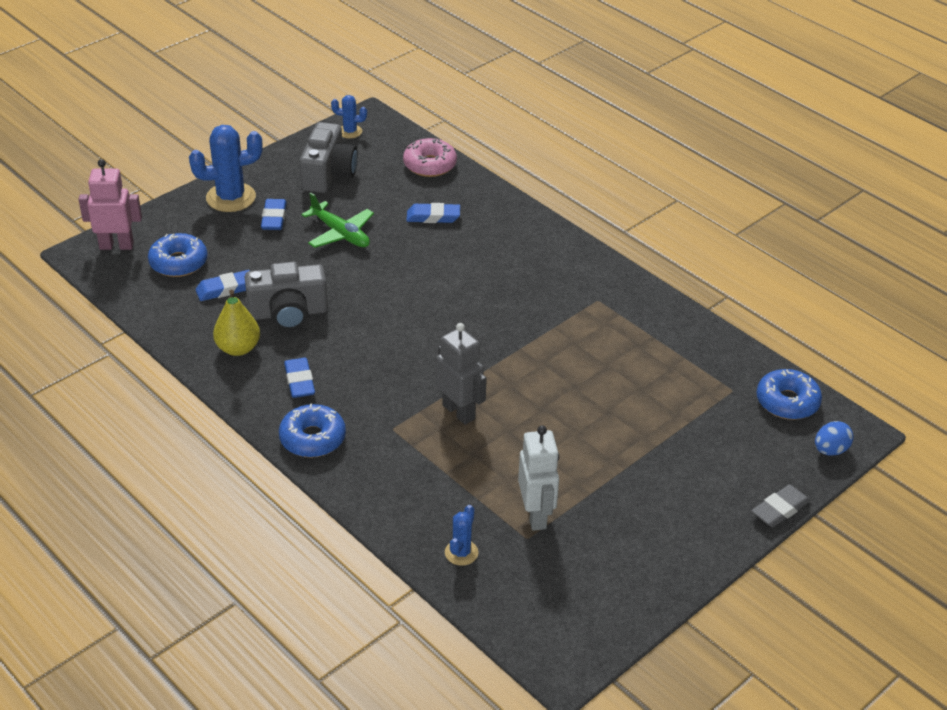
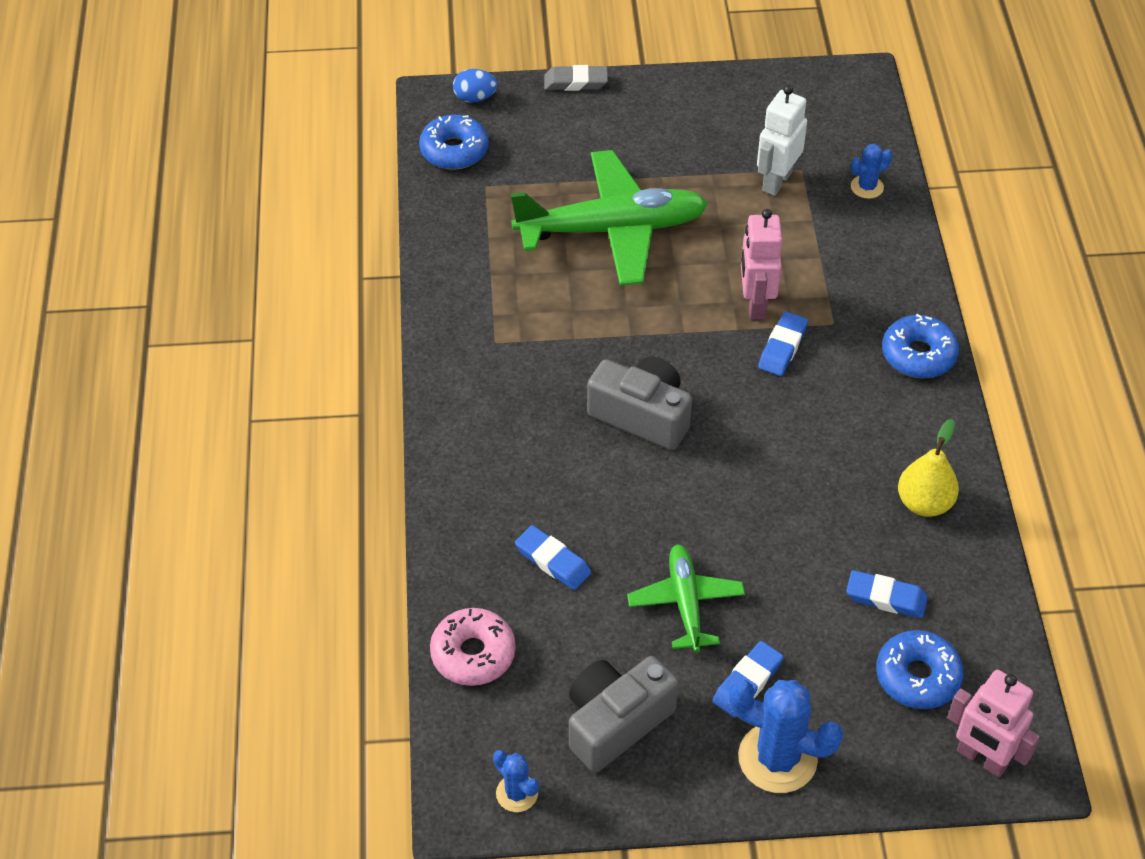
camera: 140 degrees left, 10 degrees up
grey camera [245,262,328,330] -> grey camera moved to [587,356,692,450]
blue eraser [284,358,315,398] -> blue eraser moved to [758,311,808,376]
grey robot [436,323,487,425] -> pink robot [741,209,782,320]
none -> green plane [511,150,708,286]

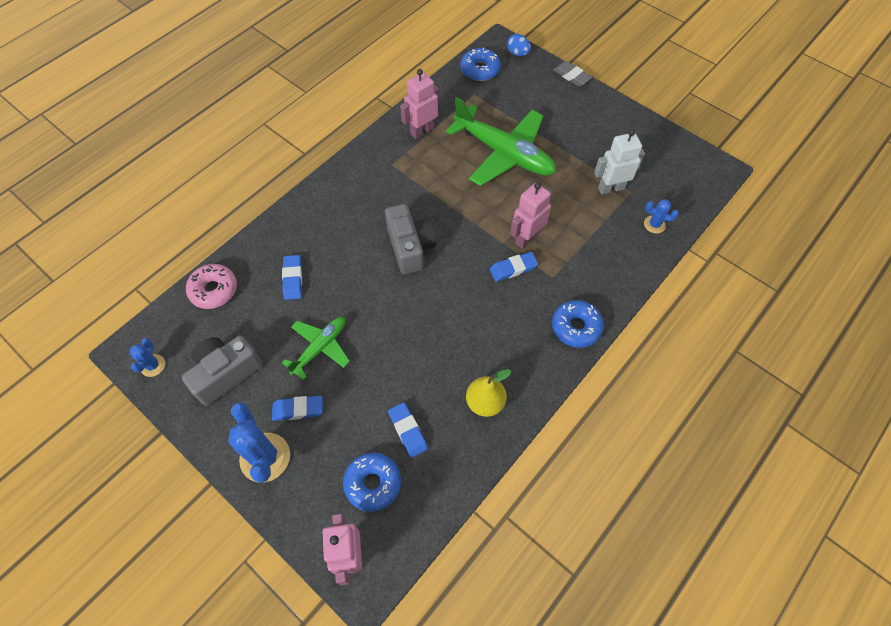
camera: 45 degrees right, 10 degrees up
grey camera [569,656,679,773] -> grey camera turned 45 degrees counterclockwise [182,336,262,406]
none -> pink robot [400,69,439,139]

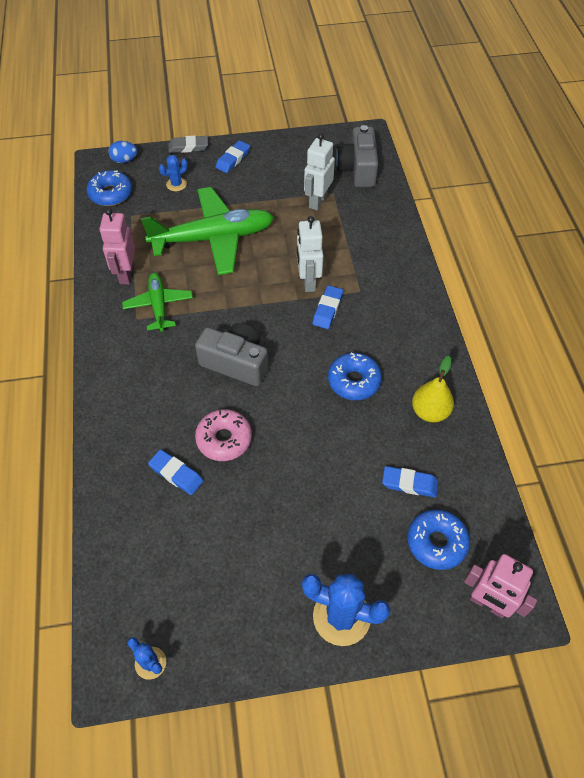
camera: 50 degrees left, 5 degrees down
grey camera [182,336,262,406] -> grey camera moved to [336,125,378,187]
pink donut [186,264,237,309] -> pink donut moved to [195,409,252,461]
blue eraser [272,396,323,421] -> blue eraser moved to [215,140,250,173]
green plane [282,317,350,380] -> green plane moved to [122,273,193,332]
pink robot [510,182,551,249] -> white robot [297,216,323,292]
blue donut [552,300,604,348] -> blue donut moved to [328,353,382,400]
blue cactus [644,199,679,233] -> blue cactus moved to [159,155,188,191]

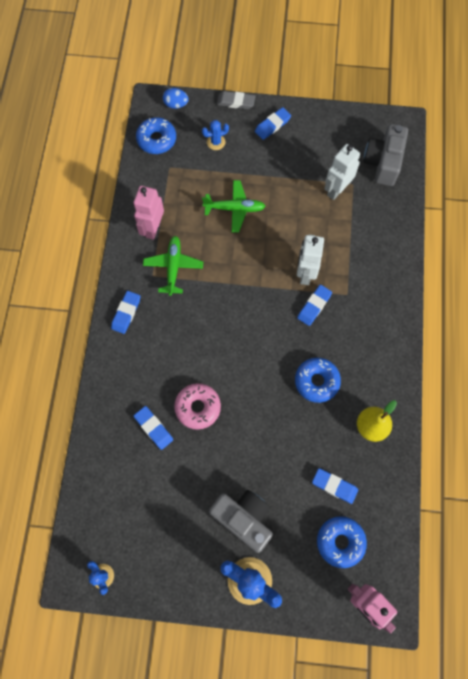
camera: 15 degrees right, 15 degrees up
green plane [141,187,274,275] -> green plane [202,180,266,233], size x0.55
grey camera [195,323,268,386] -> grey camera moved to [209,490,273,553]
none -> blue eraser [111,291,140,334]

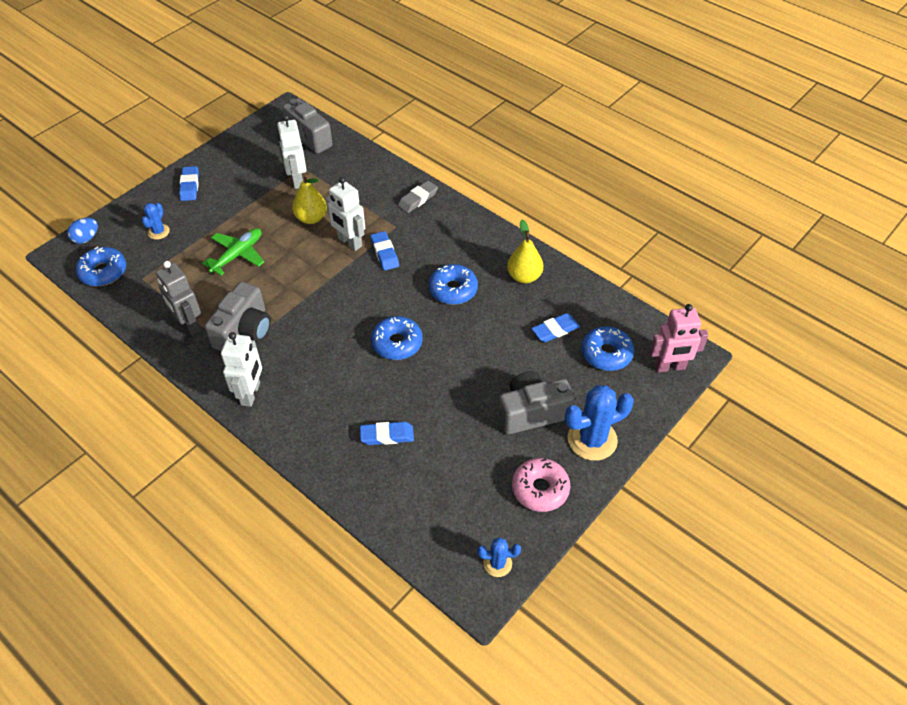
camera: 55 degrees left, 20 degrees down
blue eraser [111,291,140,334] -> white robot [221,332,262,407]
pink robot [134,186,164,240] -> grey robot [156,261,201,335]
green plane [143,236,203,296] -> grey camera [205,281,271,351]
pink donut [174,383,221,430] -> pink donut moved to [512,458,570,512]
grey eraser [217,91,255,109] -> grey eraser moved to [398,180,438,213]
none -> yellow pear [292,174,327,224]
none -> blue donut [371,316,423,360]

